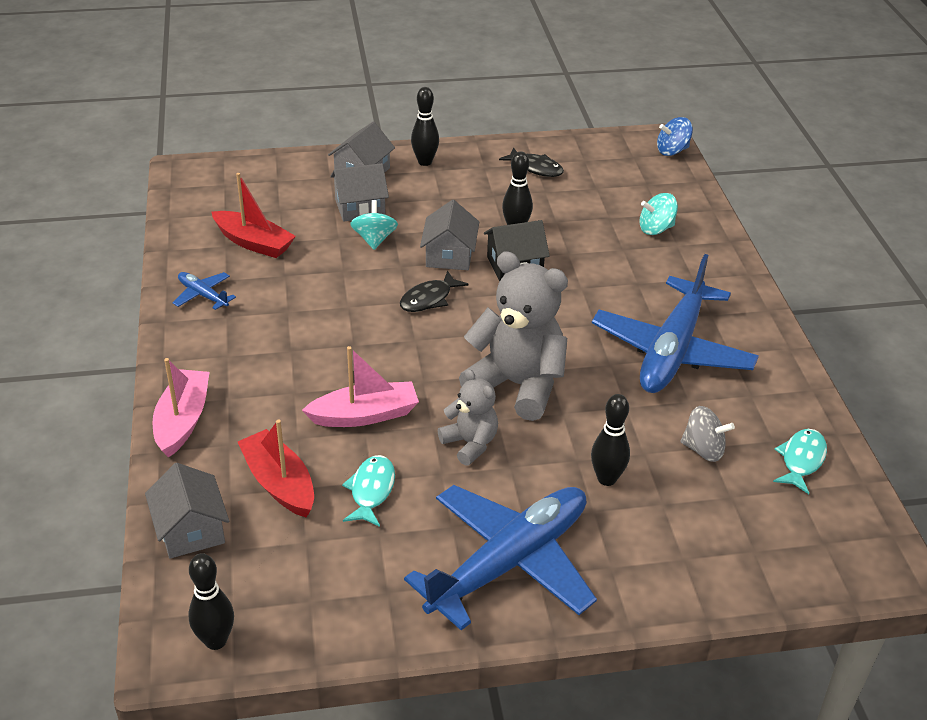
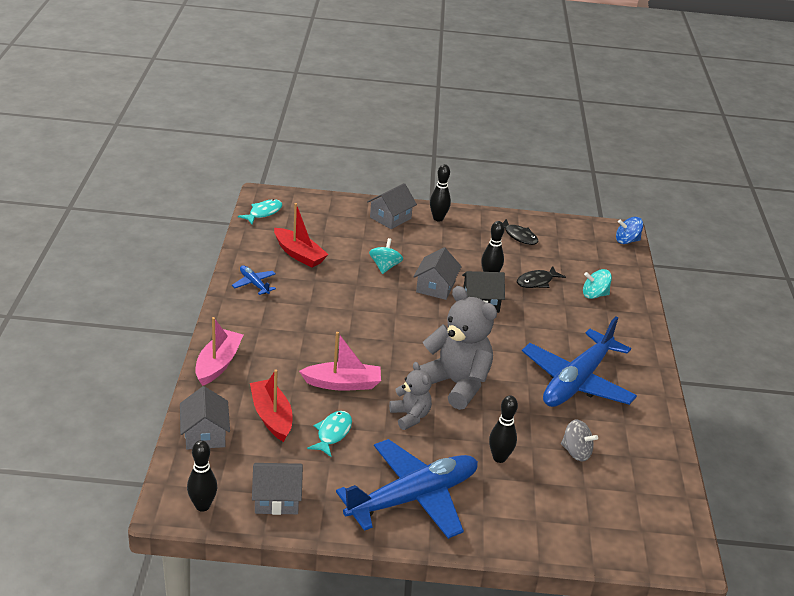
camera: 10 degrees right, 5 degrees down
grey house [330,163,389,222] -> grey house moved to [252,463,303,515]
black fish [400,270,469,312] -> black fish moved to [517,266,566,288]
turquoise fish [773,429,827,494] -> turquoise fish moved to [238,199,282,224]

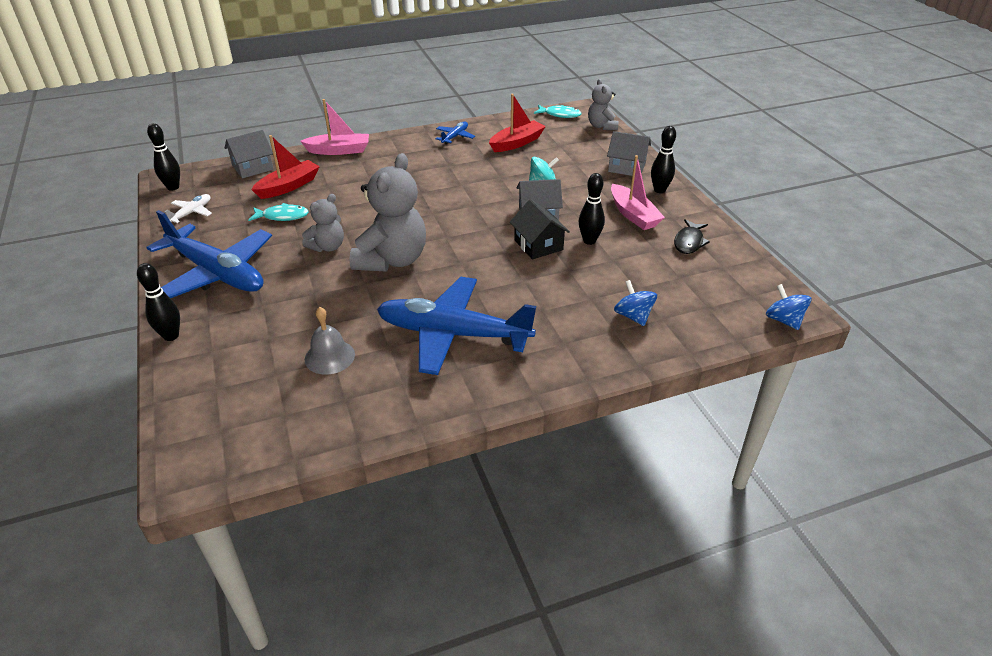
camera: 70 degrees right, 5 degrees up
grey house [252,463,303,515] -> white plane [165,194,212,223]
red boat [274,203,329,268] -> red boat turned 150 degrees counterclockwise [489,94,546,152]
pink boat [299,332,381,391] -> pink boat moved to [611,155,665,230]
black bowling pin [489,396,518,463] -> black bowling pin moved to [137,263,180,341]
black fish [517,266,566,288] -> none
grey spinning top [561,420,598,461] -> grey bell [305,307,355,375]
turquoise spinning top [583,269,612,299] -> blue spinning top [614,280,657,326]
none -> grey teddy bear [588,79,618,130]

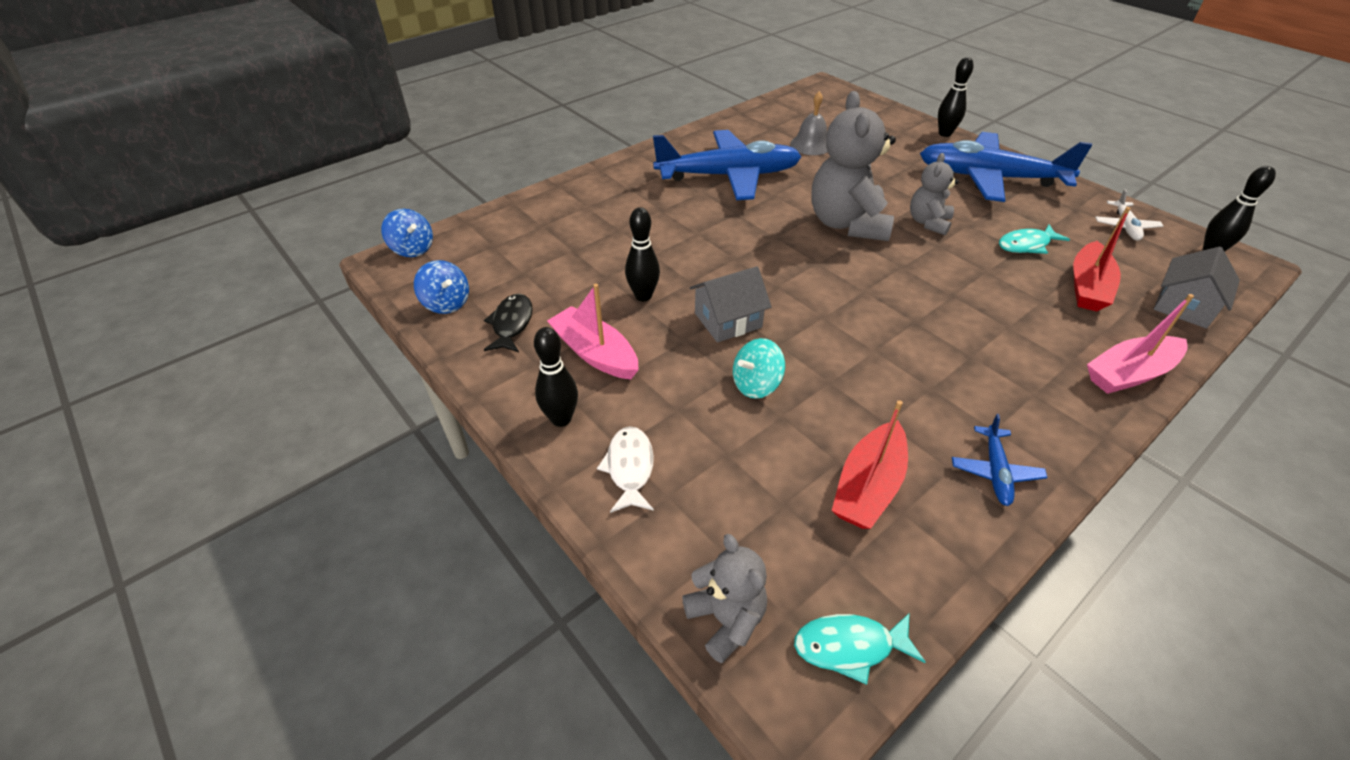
camera: 160 degrees right, 5 degrees up
black house [510,199,570,259] -> none
grey house [607,131,651,176] -> white fish [597,426,654,513]
blue spinning top [614,280,657,326] -> blue spinning top moved to [414,260,469,314]

